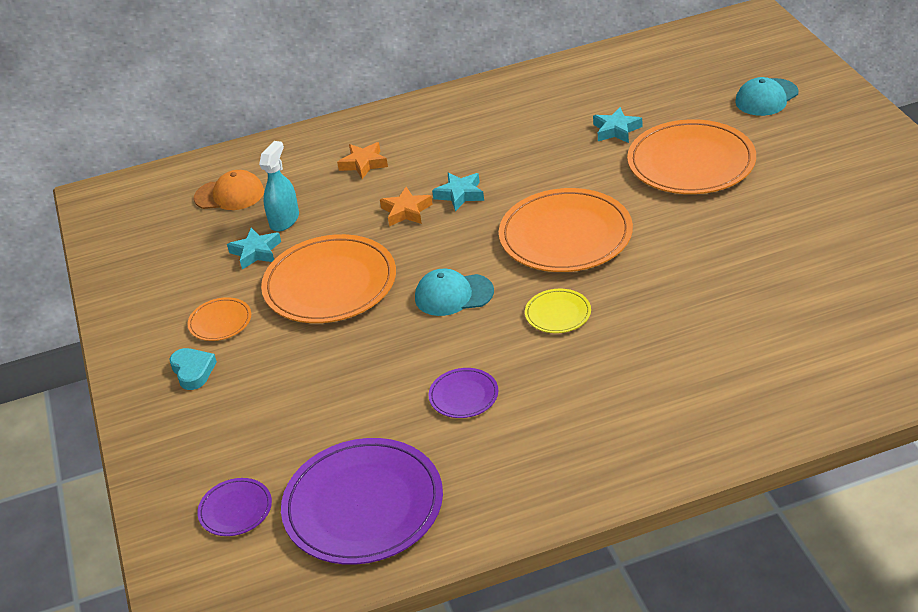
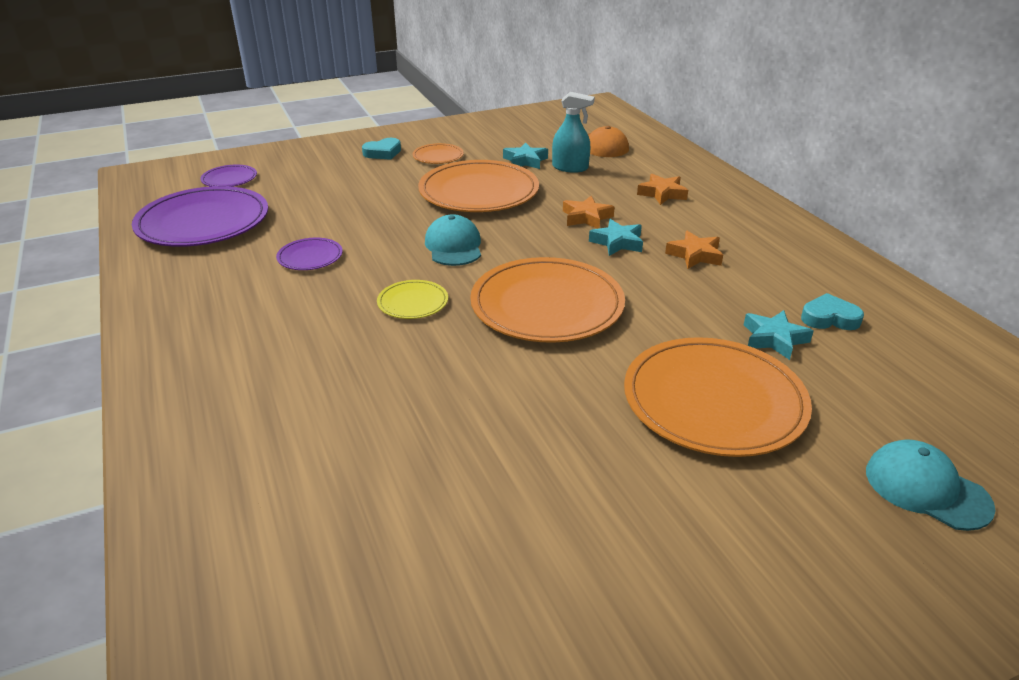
camera: 80 degrees right, 5 degrees down
none -> orange star [665,231,723,269]
none -> turquoise heart [801,293,864,330]

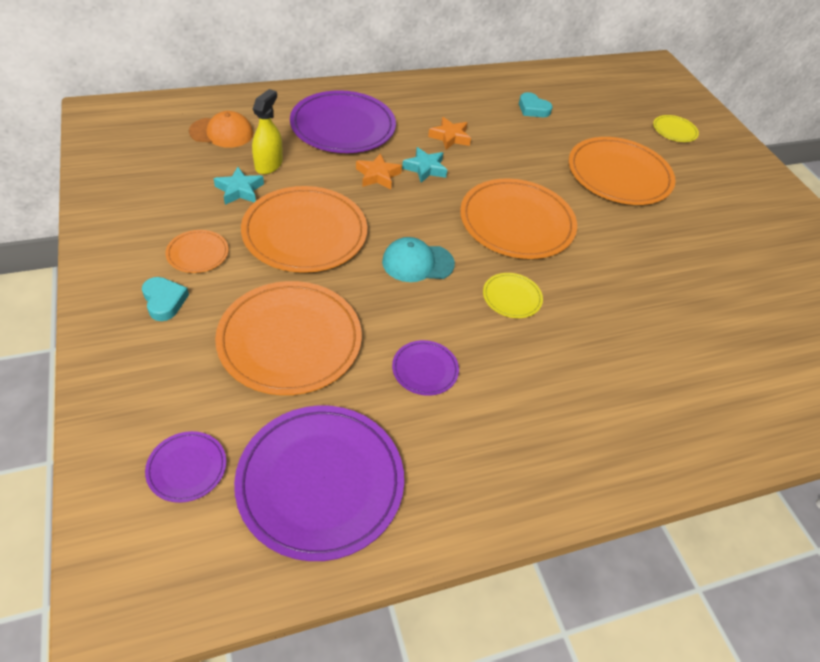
camera: 90 degrees left, 15 degrees up
turquoise spray bottle [552,92,595,173] -> yellow spray bottle [252,89,283,174]
orange star [637,174,688,205] -> purple plate [290,90,396,153]
turquoise star [744,310,813,360] -> none
turquoise heart [801,293,864,330] -> turquoise heart turned 60 degrees counterclockwise [519,92,553,117]
turquoise cap [866,439,996,531] -> yellow plate [653,115,699,142]
none -> orange plate [215,281,362,395]

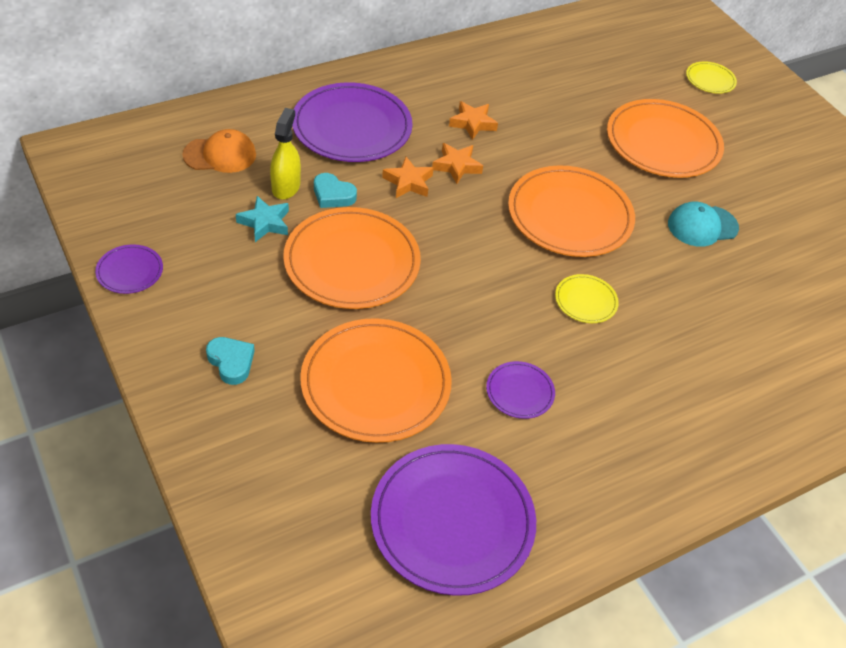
camera: 10 degrees left, 0 degrees up
purple plate [145,431,226,503] -> purple plate moved to [95,244,163,294]
orange plate [166,230,229,273] -> none
turquoise cap [382,237,455,282] -> turquoise cap moved to [668,201,739,247]
turquoise star [402,147,447,183] -> orange star [432,143,483,184]
turquoise heart [519,92,553,117] -> turquoise heart moved to [314,173,357,208]

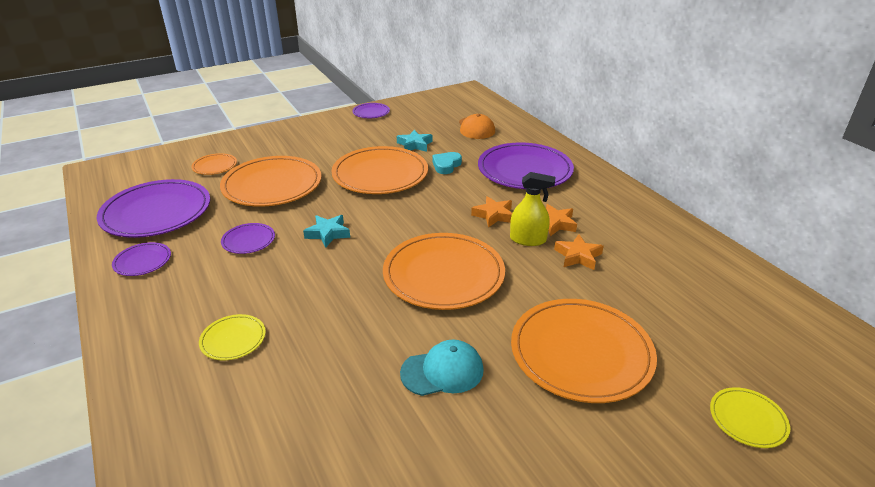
camera: 95 degrees right, 15 degrees down
turquoise heart [206,337,255,385] -> none
yellow spray bottle [270,108,301,200] -> yellow spray bottle moved to [510,172,555,246]
orange star [382,157,434,198] -> orange star moved to [554,234,604,270]
yellow plate [555,274,619,323] -> yellow plate moved to [199,314,266,360]
turquoise cap [668,201,739,247] -> turquoise cap turned 90 degrees clockwise [400,340,484,396]
none -> purple plate [112,242,171,276]
none -> orange plate [191,153,237,175]
none -> turquoise star [303,215,350,248]

